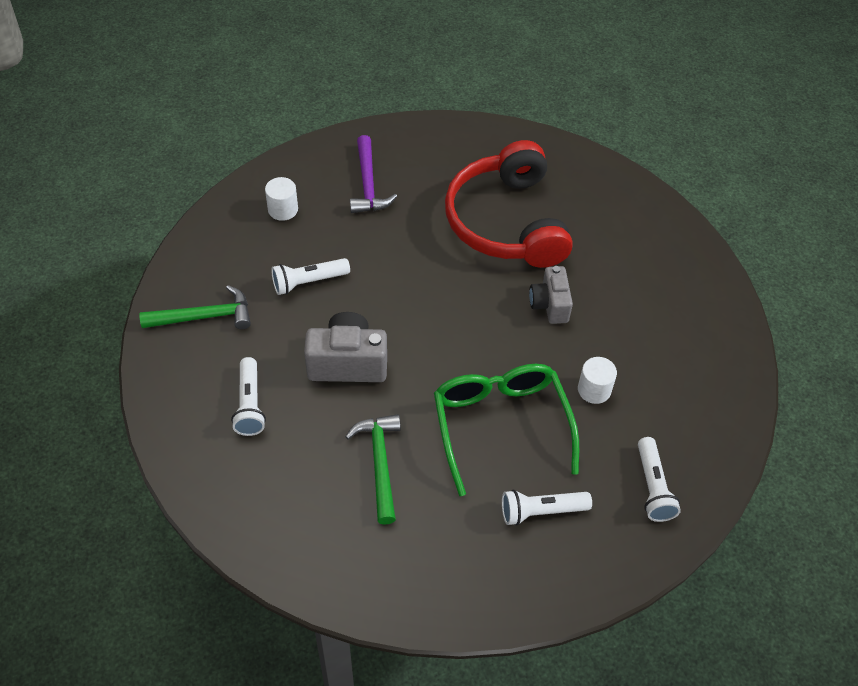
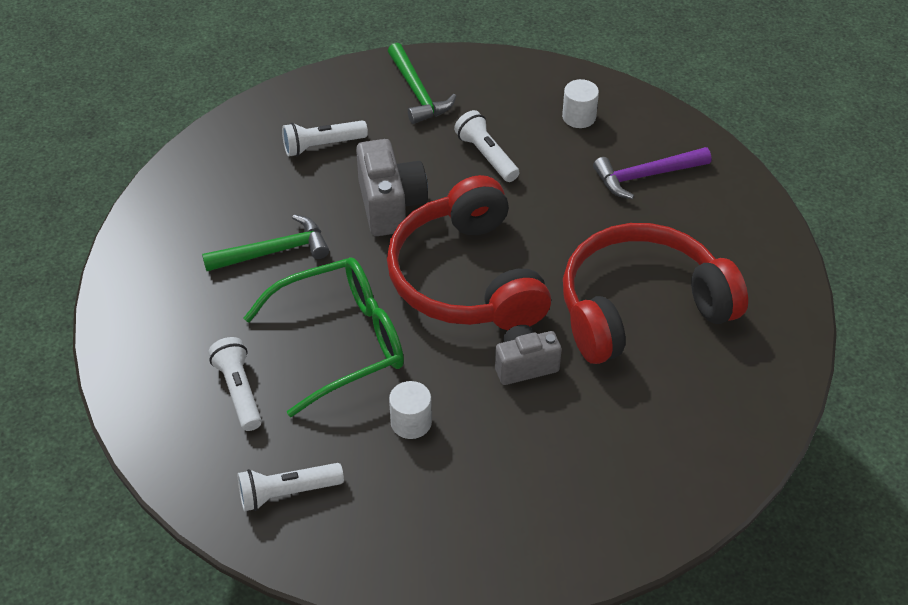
camera: 80 degrees right, 5 degrees down
none -> red headphones [387,175,551,330]

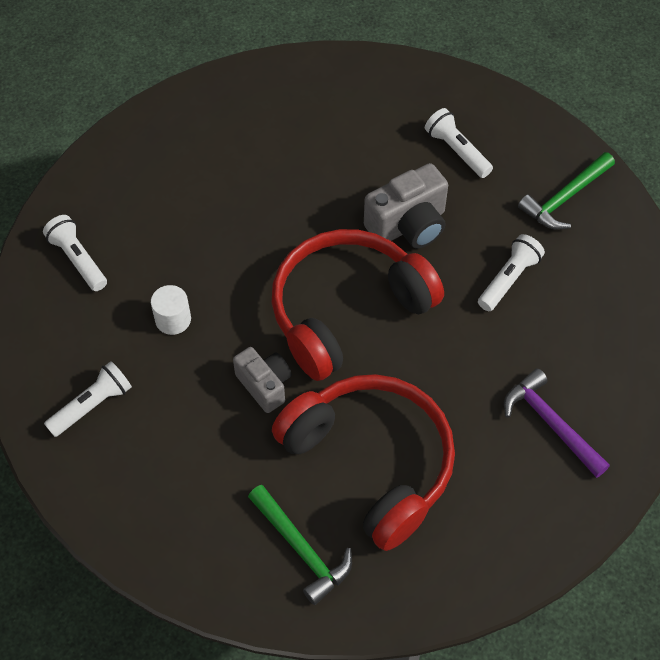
camera: 70 degrees right, 10 degrees up
green hammer [202,214,329,271] -> green hammer moved to [248,485,352,605]
white flashlight [208,337,262,431] -> white flashlight moved to [44,361,132,437]
green glasses [244,258,404,417] -> none
white cylinder [562,79,599,128] -> none

